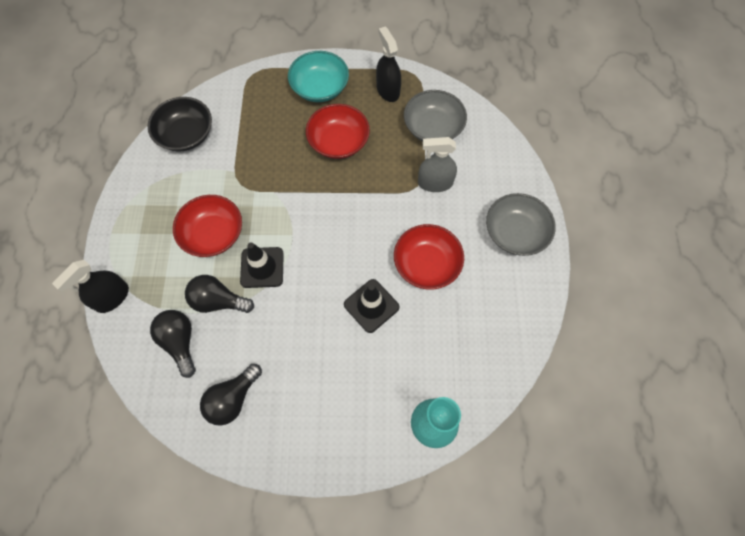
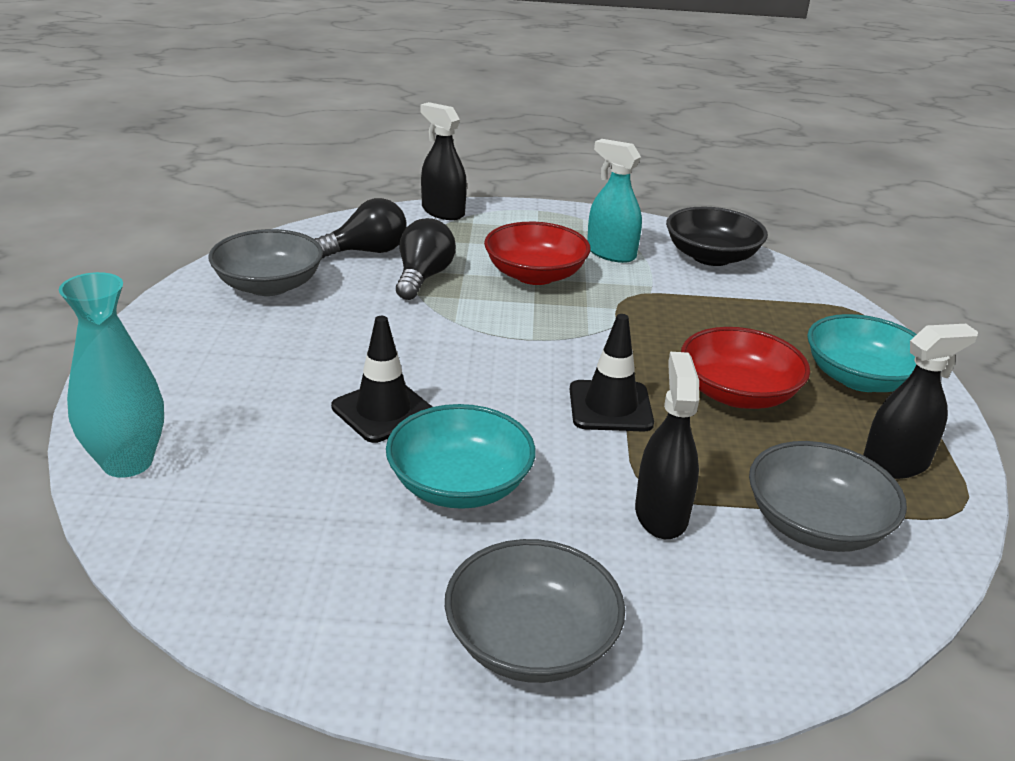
camera: 90 degrees right, 35 degrees down
black light bulb [200,364,262,425] -> grey bowl [209,229,323,296]
black traffic cone [240,243,284,288] -> black traffic cone moved to [570,314,654,432]
red bowl [394,224,464,289] -> turquoise bowl [386,404,536,509]
grey spray bottle [418,137,457,192] -> black spray bottle [635,352,699,539]
none -> turquoise spray bottle [587,139,642,263]

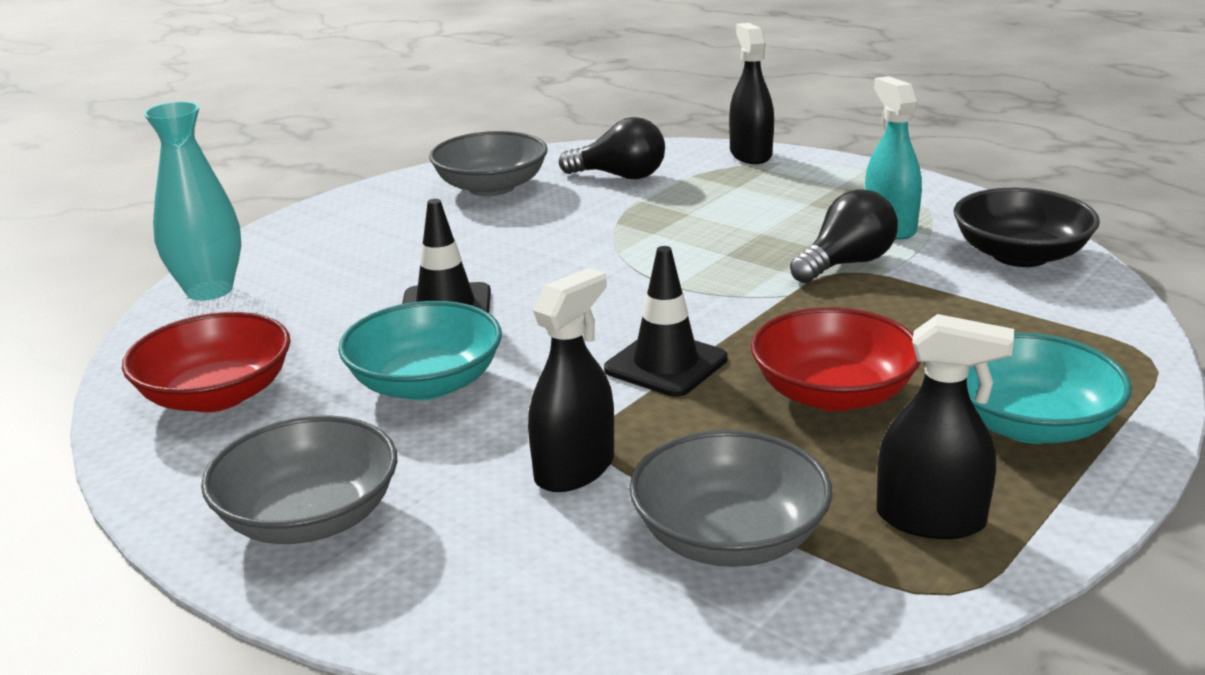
camera: 40 degrees right, 5 degrees down
black light bulb [396,218,456,300] -> black light bulb moved to [790,189,898,283]
red bowl [484,222,590,285] -> red bowl moved to [122,312,290,412]

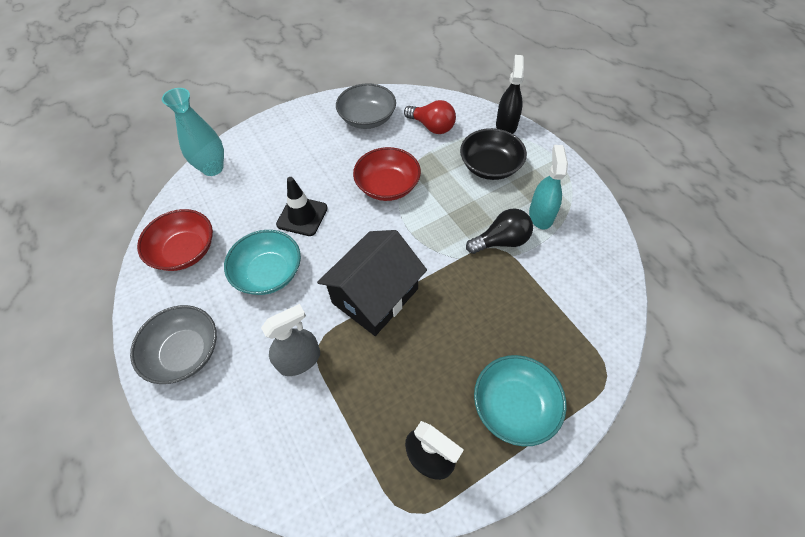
camera: 20 degrees right, 30 degrees up
black spray bottle [528,268,614,492] -> grey spray bottle [261,304,320,376]
black light bulb [559,117,665,179] -> red light bulb [404,100,456,134]
black traffic cone [604,246,728,397] -> black house [317,230,427,336]
grey bowl [629,430,832,567] -> none
red bowl [751,307,921,411] -> red bowl moved to [353,147,421,201]
black bowl [954,188,1100,267] -> black bowl moved to [460,128,527,180]

